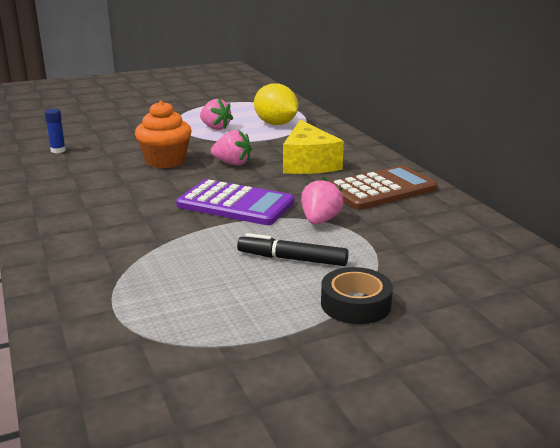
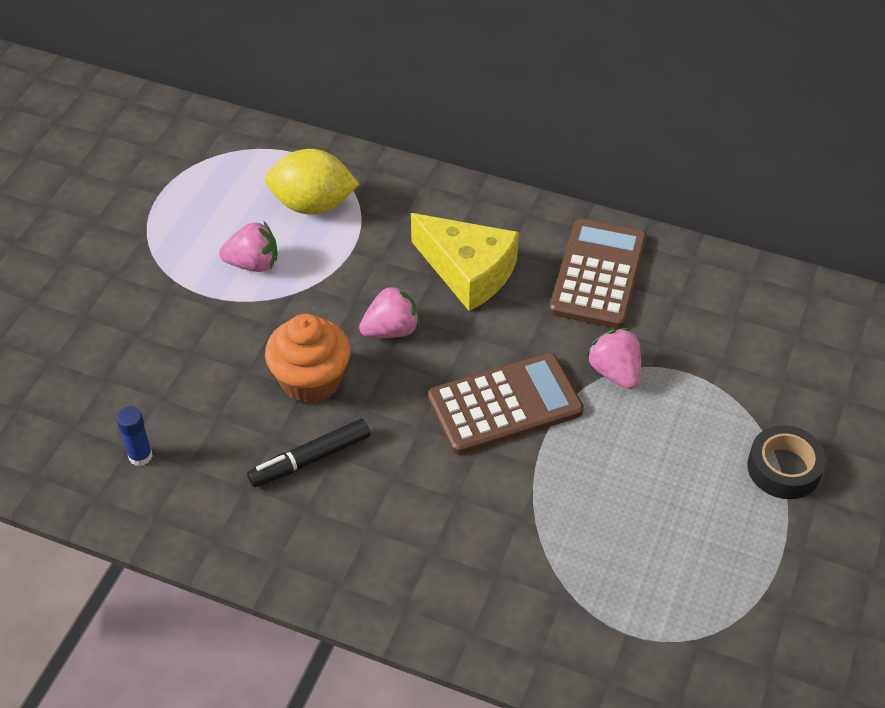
camera: 45 degrees left, 25 degrees up
purple calculator [176,179,295,225] -> brown calculator [428,353,584,455]
black marker [237,233,349,266] -> black marker moved to [247,419,370,487]

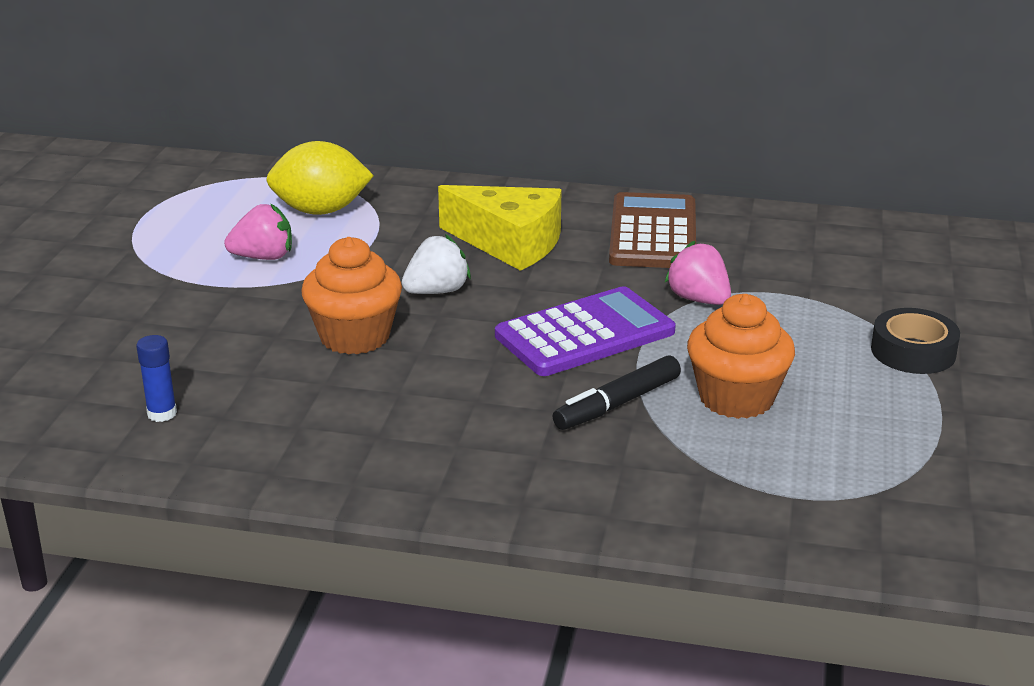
camera: 10 degrees left, 20 degrees down
black marker [247,419,370,487] -> black marker moved to [553,355,681,430]
pink strawberry [359,284,420,338] -> white strawberry [402,234,471,294]
brown calculator [428,353,584,455] -> purple calculator [495,286,676,376]
none -> orange cupcake [687,294,795,419]

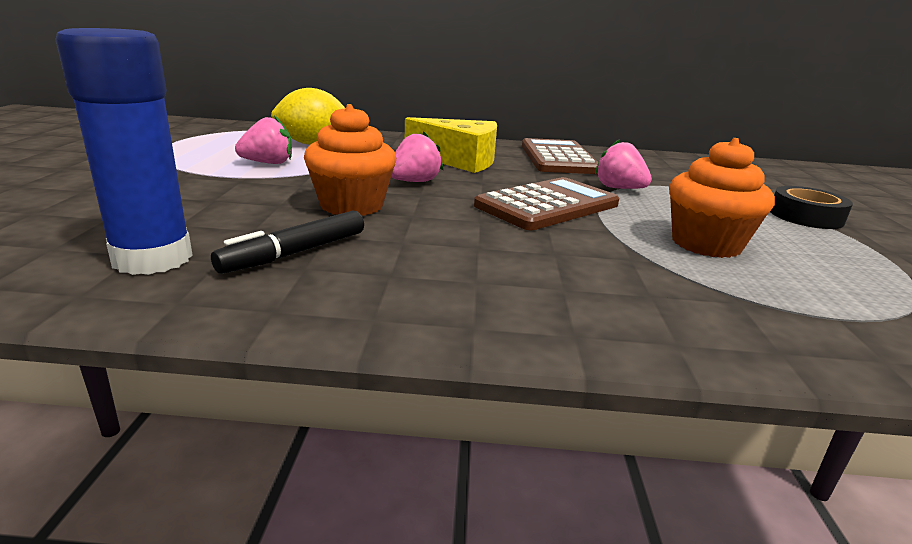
camera: 10 degrees left, 5 degrees down
blue glue stick [136,335,177,422] -> blue glue stick [55,28,193,275], size x2.31
white strawberry [402,234,471,294] -> pink strawberry [391,131,443,182]
purple calculator [495,286,676,376] -> brown calculator [474,177,619,230]
black marker [553,355,681,430] -> black marker moved to [211,211,364,274]

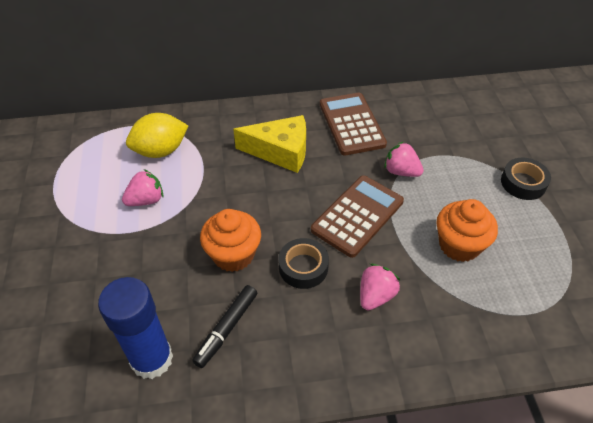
camera: 10 degrees left, 25 degrees up
pink strawberry [391,131,443,182] -> pink strawberry moved to [360,264,401,310]
none -> black tape [279,238,329,289]

